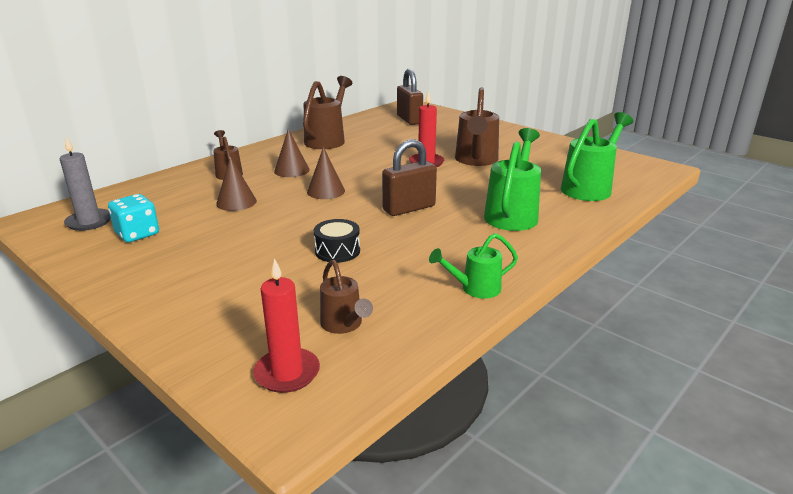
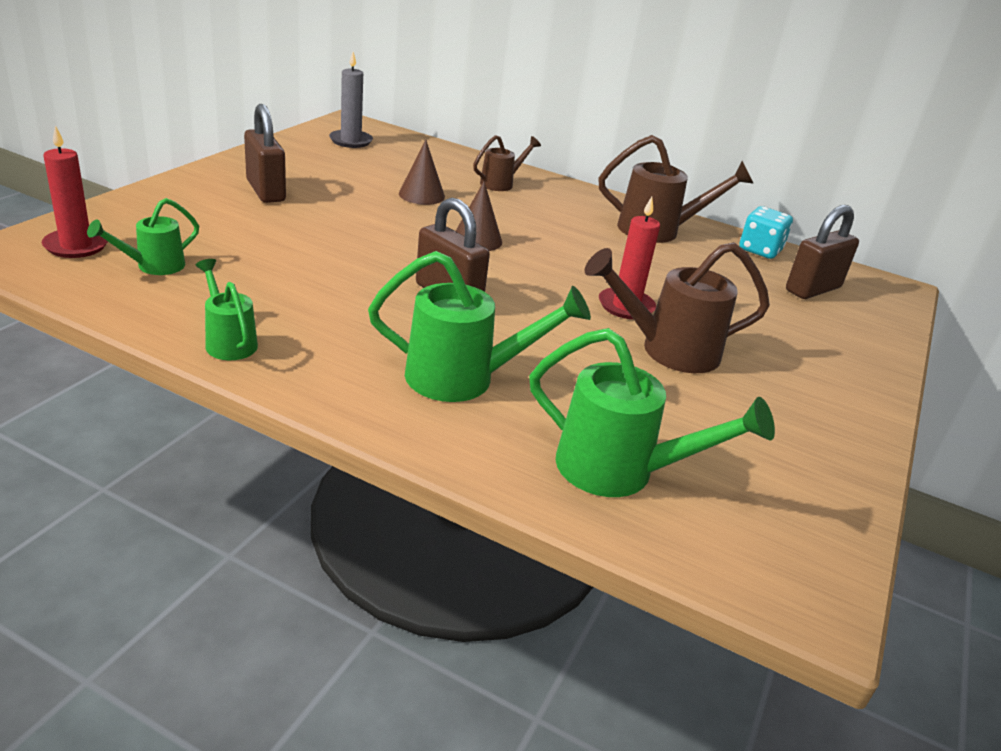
camera: 70 degrees right, 5 degrees up
turquoise dice [108,194,159,242] -> turquoise dice moved to [739,206,793,259]
brown cone [274,129,310,177] -> none
black drum [314,219,360,263] -> none
brown watering can [320,260,373,334] -> green watering can [87,198,199,275]
none -> brown padlock [244,104,286,203]

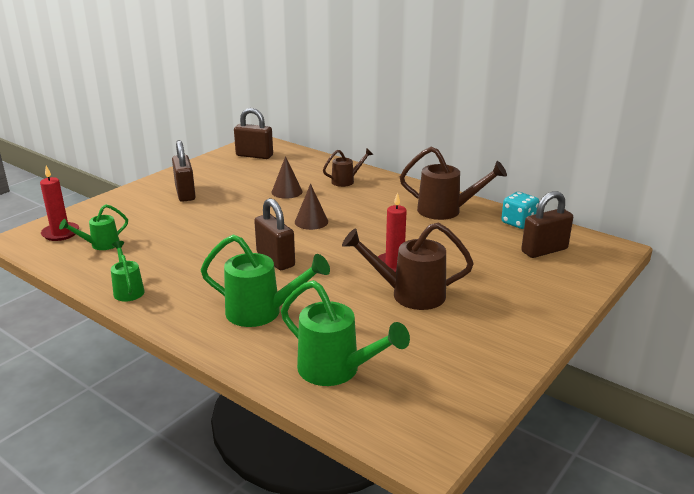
camera: 15 degrees right, 5 degrees down
grey candle [329,52,373,148] -> brown padlock [234,108,273,159]

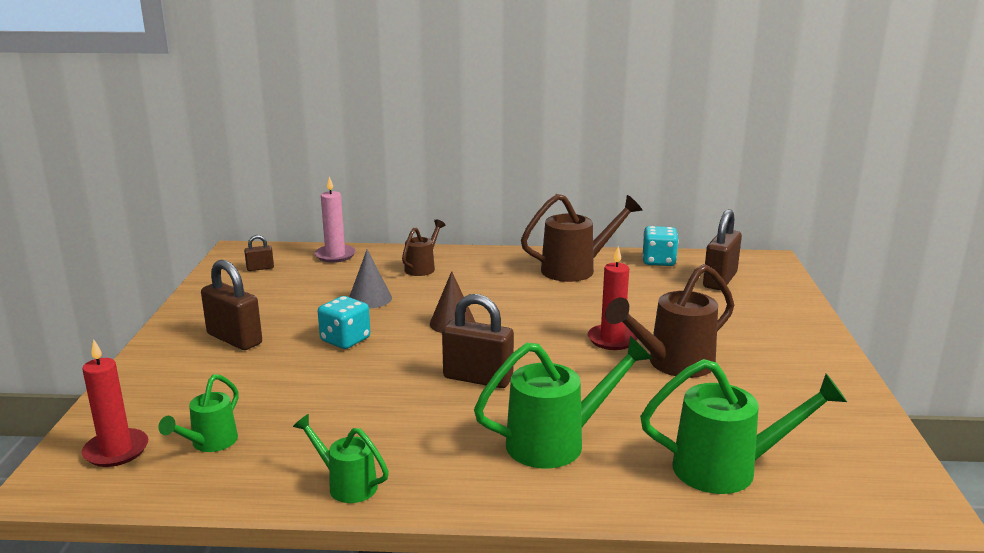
camera: 35 degrees left, 5 degrees down
brown padlock [234,108,273,159] -> brown padlock [244,235,274,271], size x0.50
brown cone [272,156,303,199] -> grey cone [349,249,392,308]
none -> pink candle [315,176,356,263]
none -> turquoise dice [318,296,370,349]

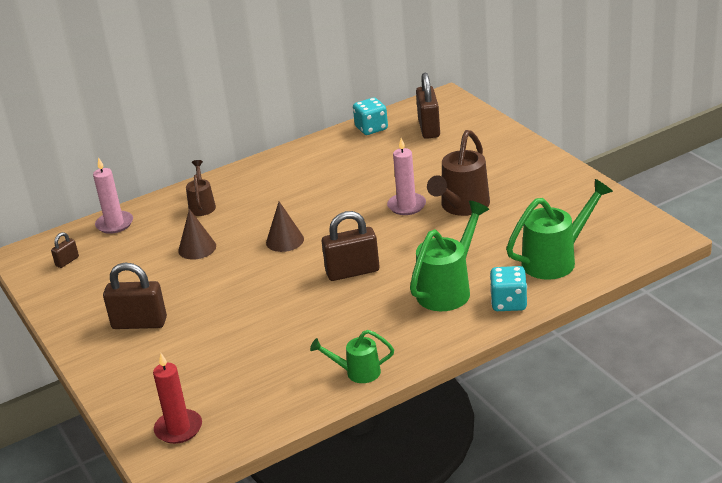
camera: 30 degrees left, 10 degrees up
green watering can [158,374,239,452] -> none
turquoise dice [318,296,370,349] -> turquoise dice moved to [490,266,527,311]
grey cone [349,249,392,308] -> brown cone [178,209,216,260]
brown watering can [521,194,642,282] -> none
red candle [588,246,638,350] -> pink candle [387,138,426,215]

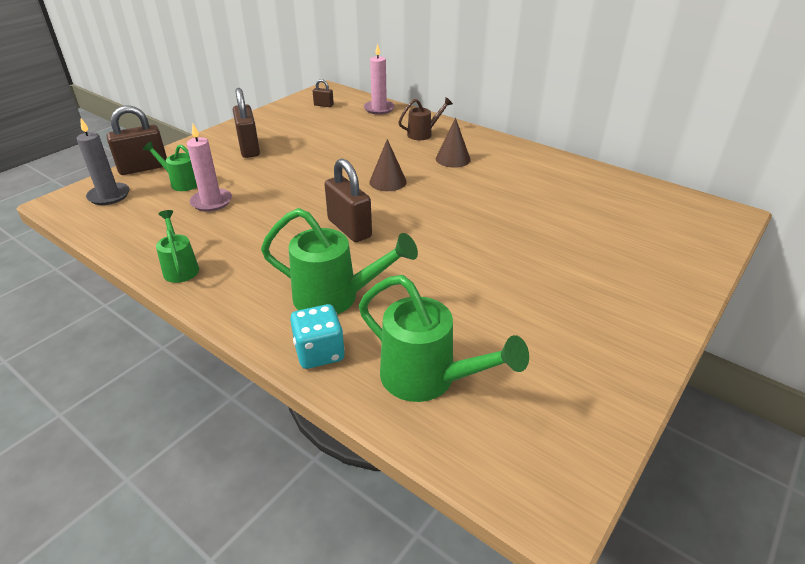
camera: 65 degrees right, 5 degrees up
red candle [153,353,202,444] -> grey candle [77,118,130,205]
brown cone [178,209,216,260] -> brown cone moved to [436,118,471,168]
turquoise dice [353,98,388,135] -> none
pink candle [387,138,426,215] -> pink candle moved to [187,124,232,212]
brown padlock [416,73,440,139] -> brown padlock moved to [107,106,167,175]
brown watering can [427,130,490,216] -> none
none -> green watering can [143,141,197,191]

